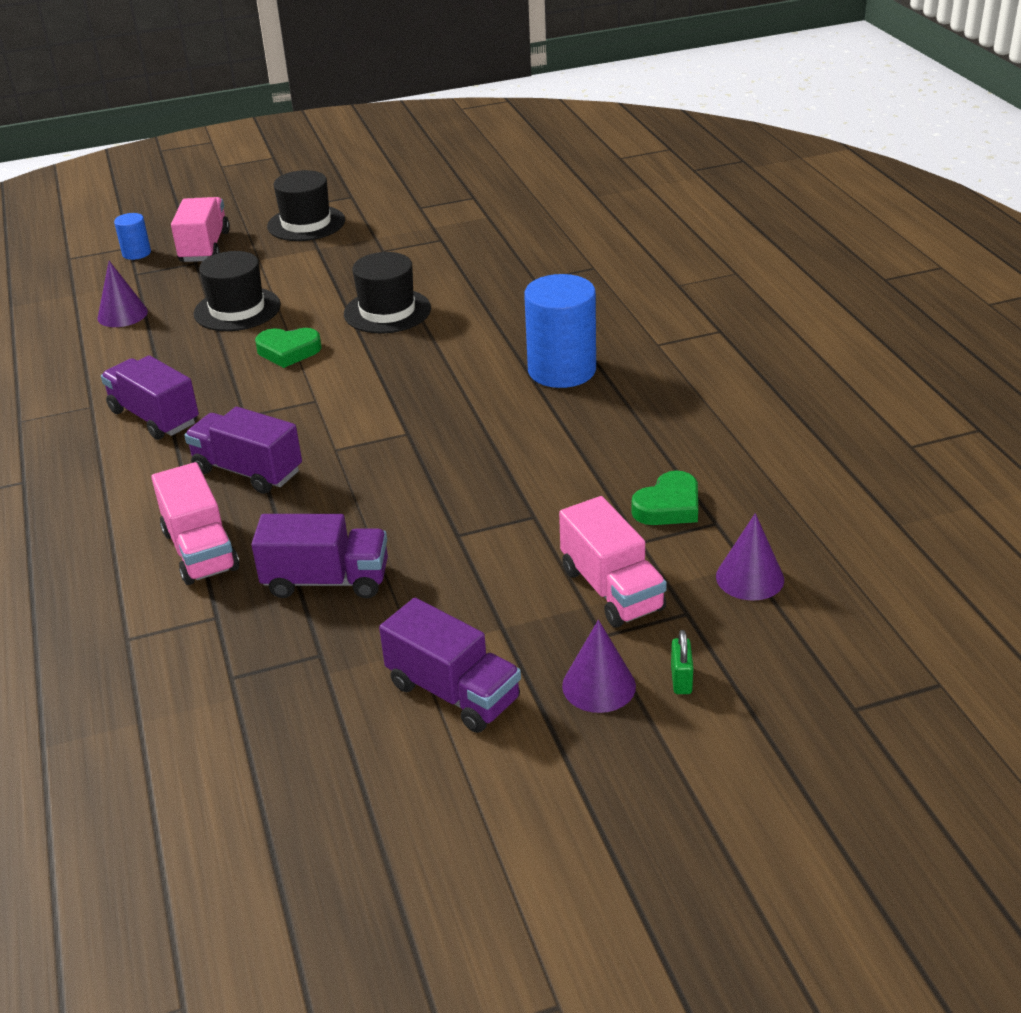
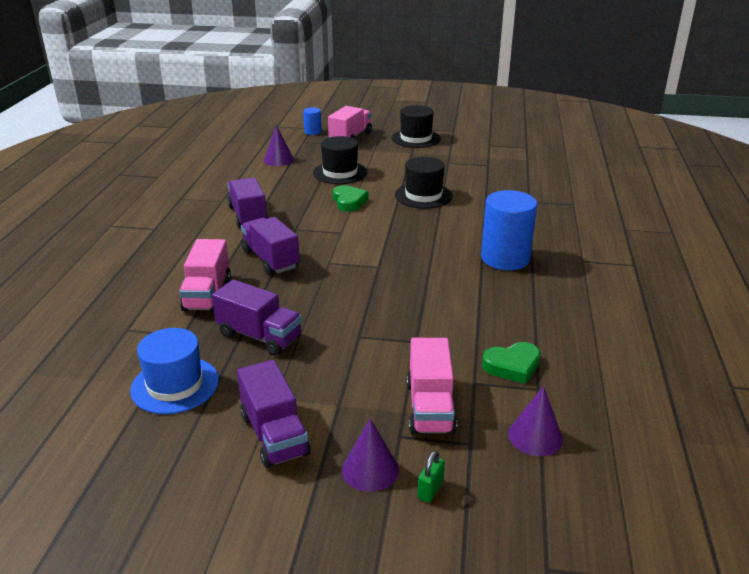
camera: 25 degrees right, 5 degrees down
green heart [255,328,322,368] -> green heart turned 135 degrees counterclockwise [333,185,368,212]
none -> blue hat [130,328,219,414]

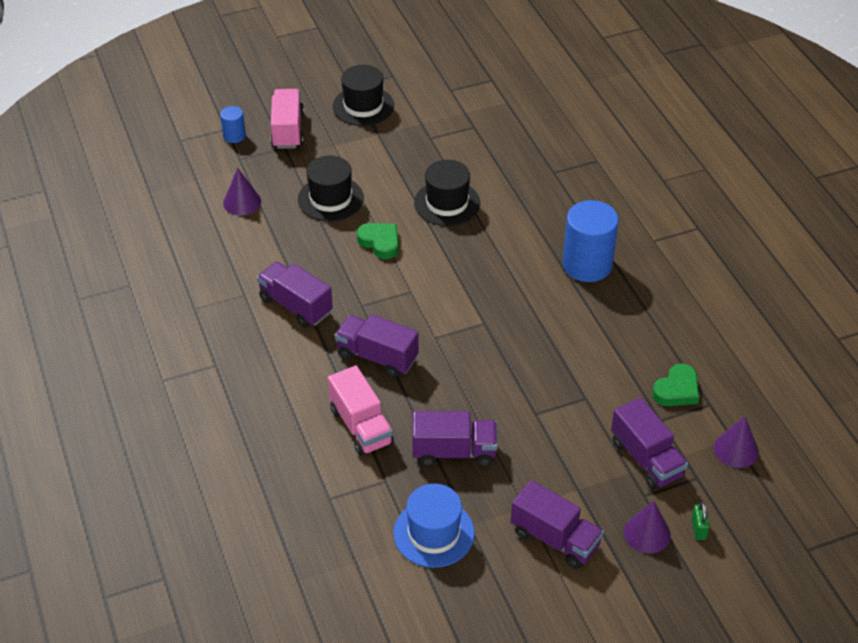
camera: 30 degrees left, 15 degrees up
pink truck [407,338,457,435] -> purple truck [611,397,688,490]

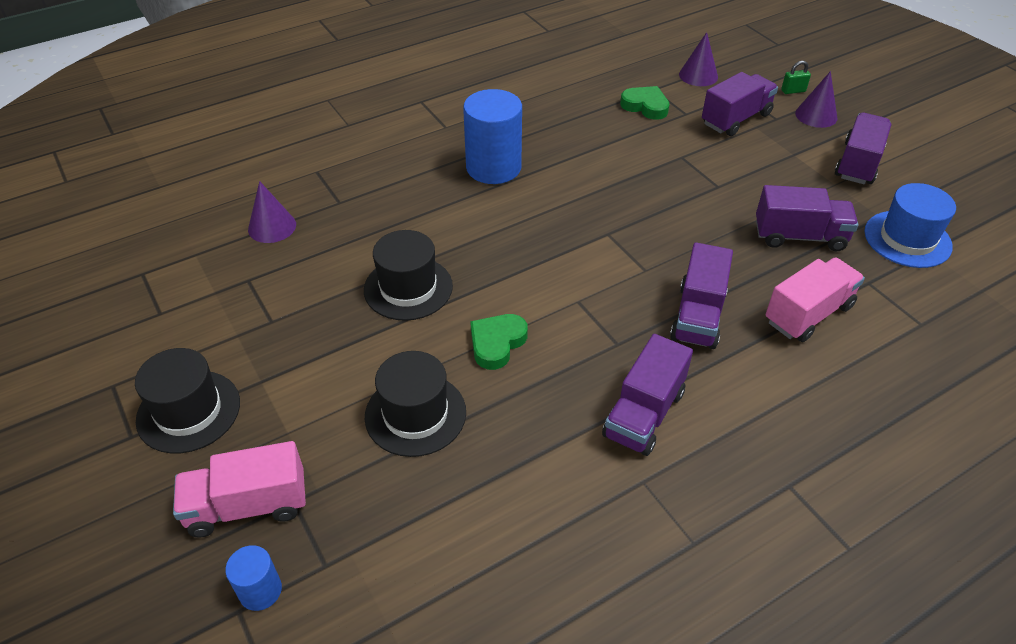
camera: 100 degrees left, 0 degrees up
purple cone [223,168,261,216] -> purple cone moved to [248,181,296,243]
purple truck [413,411,498,466] -> purple truck turned 105 degrees clockwise [756,185,858,251]

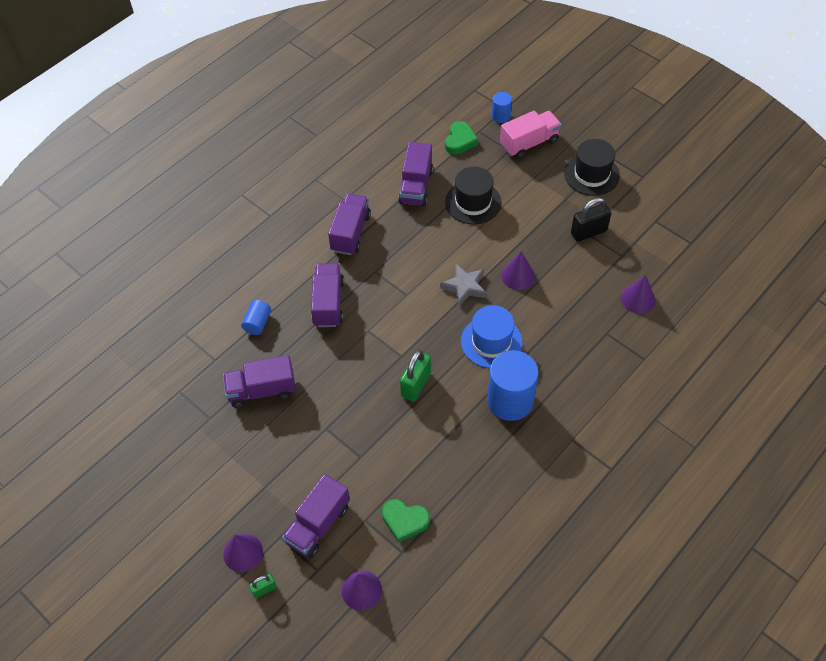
camera: 165 degrees right, 10 degrees up
black hat [364,230,453,321] -> purple cone [501,252,535,290]
green heart [470,314,528,370] -> green heart moved to [445,121,478,155]
pink truck [766,257,865,342] -> blue cylinder [241,300,271,335]
purple truck [835,112,891,184] -> purple truck moved to [398,142,433,206]
blue hat [864,183,956,268] -> blue hat moved to [461,305,522,368]
none -> green padlock [400,350,431,402]
none -> grey star [440,263,486,306]
none -> black padlock [571,198,611,242]

